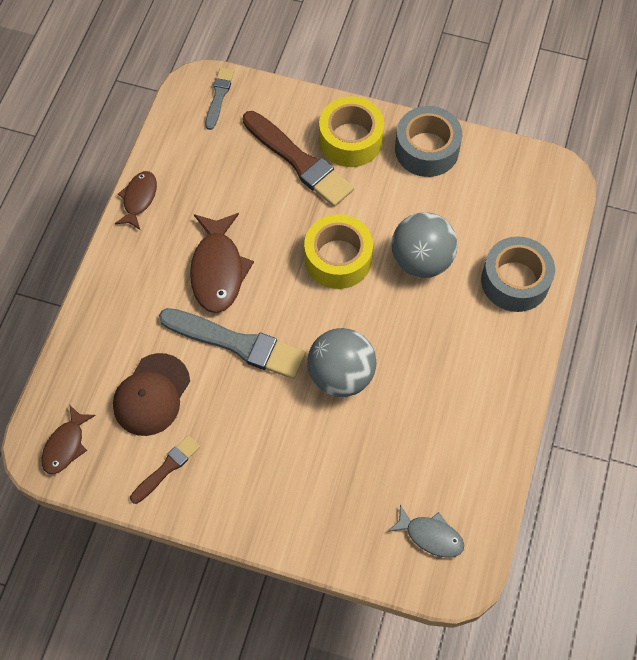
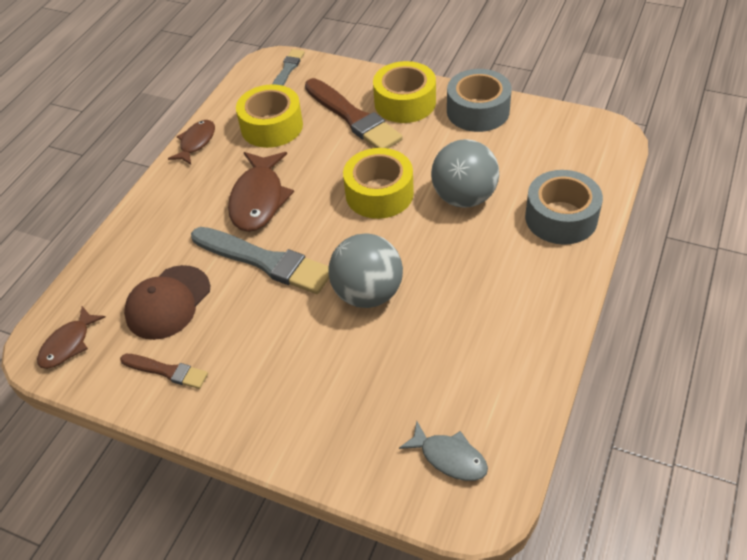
camera: 10 degrees right, 15 degrees down
brown brush [130,435,200,504] -> brown brush turned 60 degrees clockwise [120,354,208,389]
none -> yellow tape [236,84,303,148]

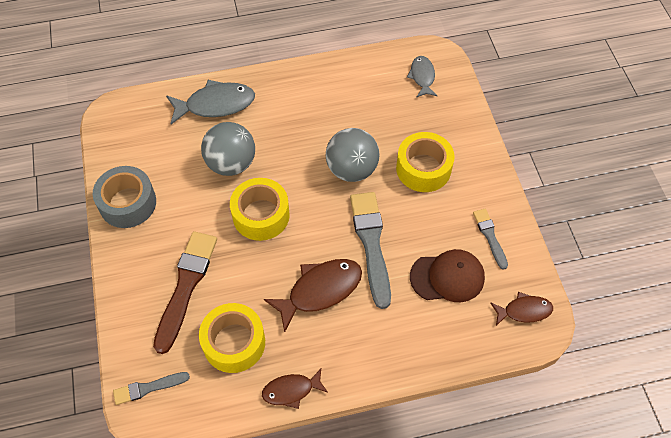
camera: 130 degrees left, 10 degrees up
brown brush [120,354,208,389] -> grey brush [473,209,508,270]
yellow tape [373,61,436,123] -> yellow tape moved to [396,132,455,192]
grey tape [525,170,603,245] -> grey fish [166,80,255,124]

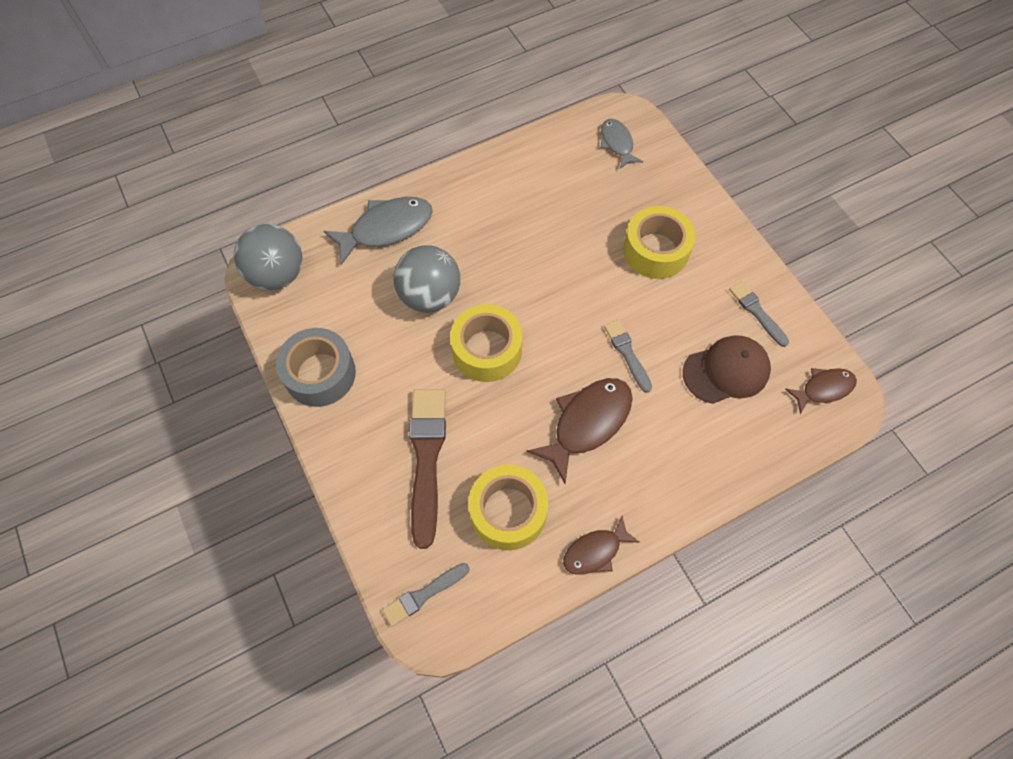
camera: 15 degrees left, 5 degrees up
grey ball [326,128,380,182] -> grey ball moved to [234,224,302,290]
grey brush [350,192,391,309] -> grey brush [604,320,652,393], size x0.54

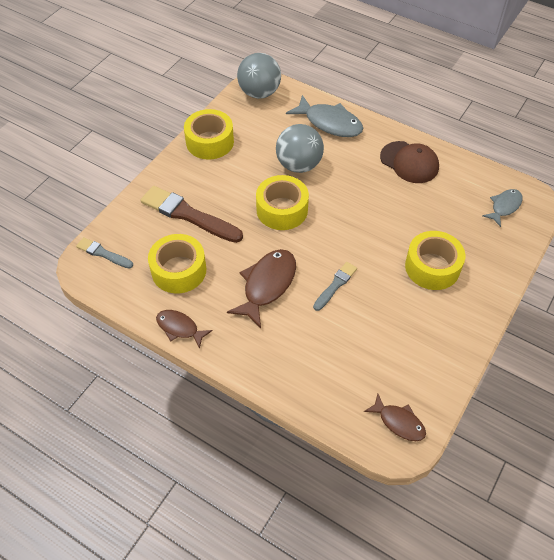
camera: 60 degrees right, 10 degrees down
grey tape [276,328,356,407] -> yellow tape [184,109,234,160]
brown brush [409,389,446,549] -> brown brush turned 120 degrees counterclockwise [141,186,243,243]
brown fish [527,378,633,484] -> brown fish turned 75 degrees counterclockwise [227,249,296,328]
brown cap [683,335,771,404] -> brown cap moved to [380,141,439,183]
grey brush [729,281,789,347] -> none

